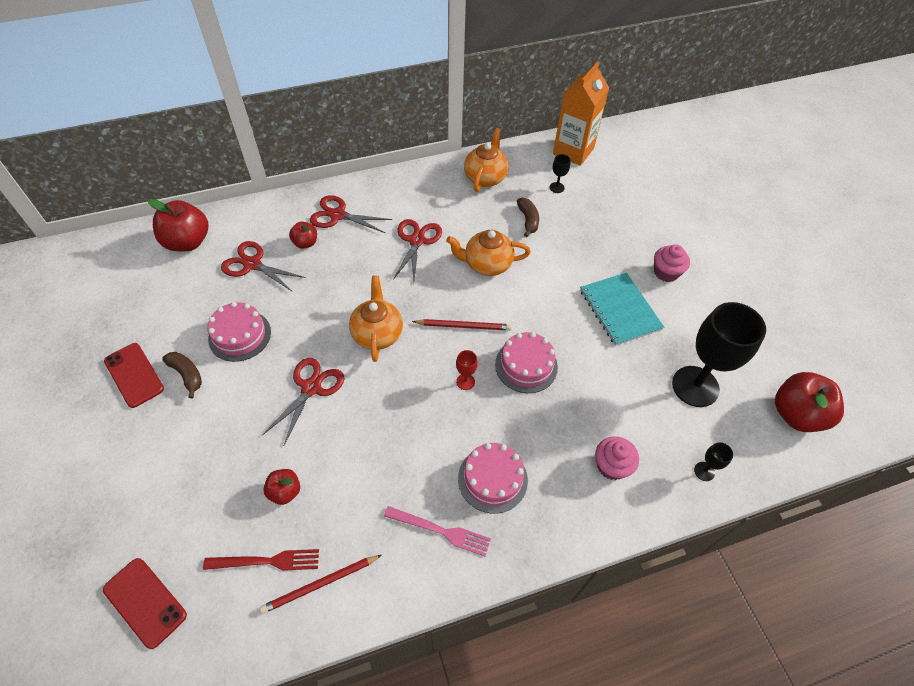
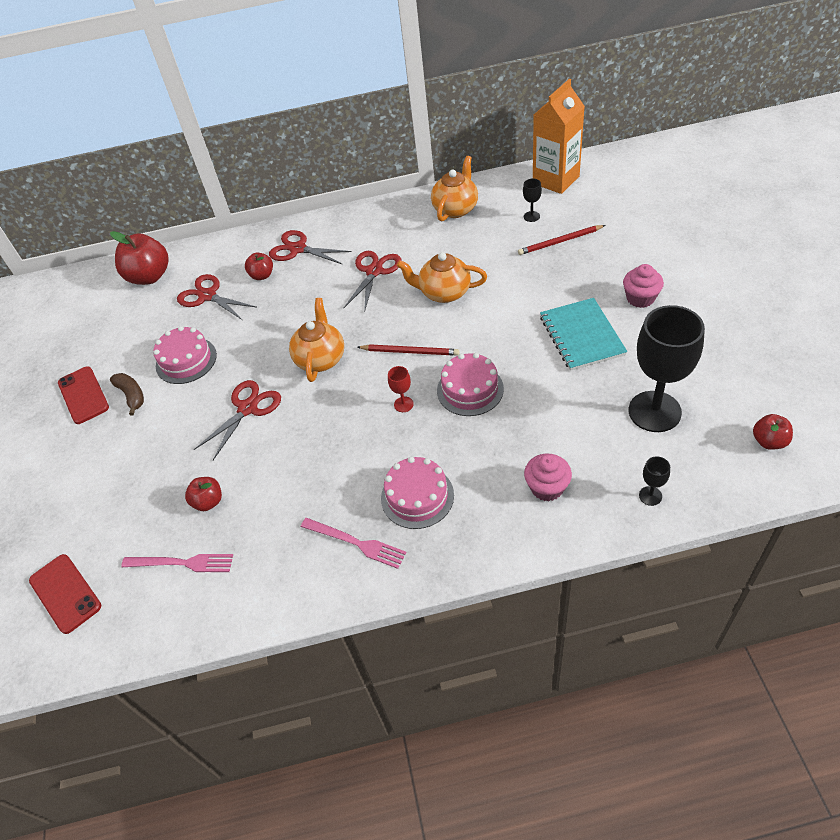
camera: 15 degrees right, 5 degrees down
red fork [203,549,319,571] -> pink fork [121,554,233,572]
red pencil [260,555,382,614] -> red pencil moved to [518,225,606,255]
brown banana [517,198,539,237] -> none
red apple [775,372,844,432] -> red apple [753,414,793,450], size x0.54

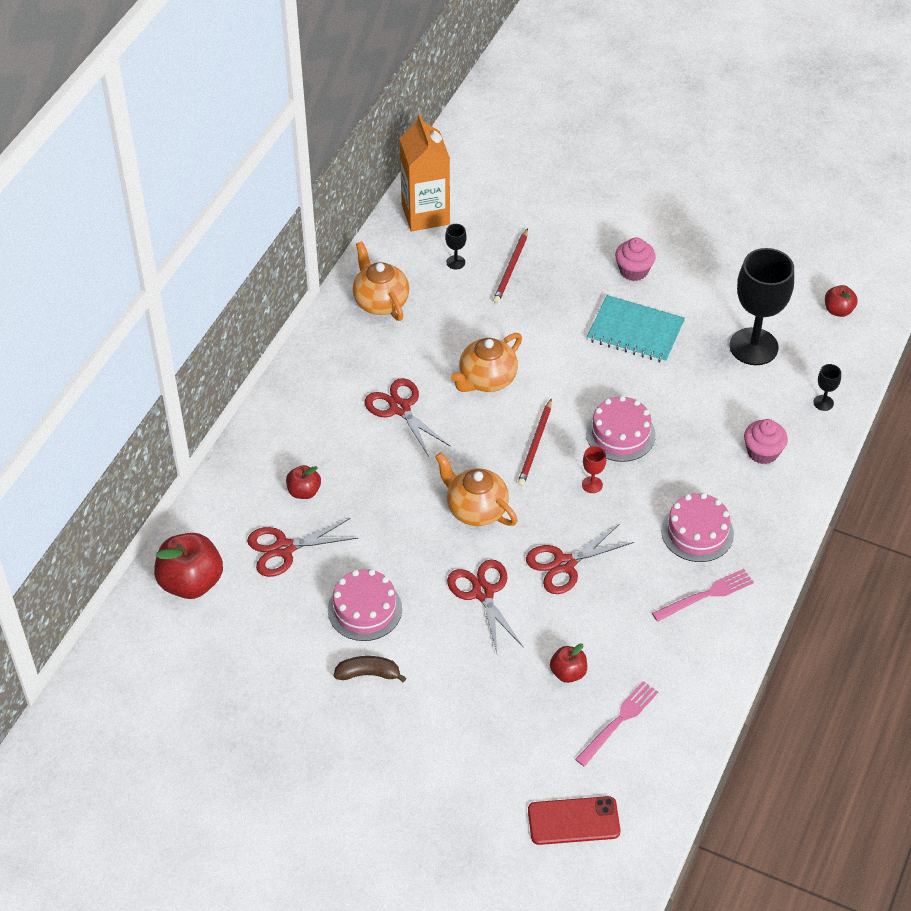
camera: 60 degrees left, 0 degrees up
red phone [58,366,109,424] -> none
red scissors [269,230,352,265] -> red scissors moved to [526,524,634,594]
red pencil [357,344,460,356] -> red pencil turned 150 degrees clockwise [518,399,552,486]

